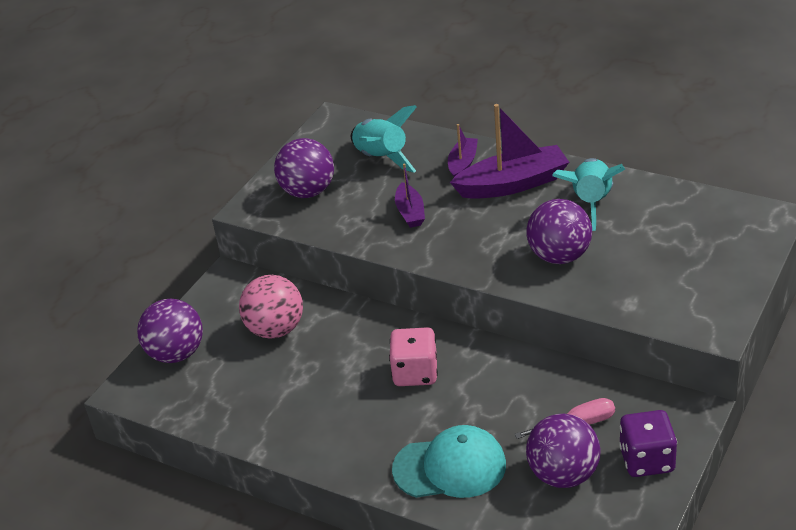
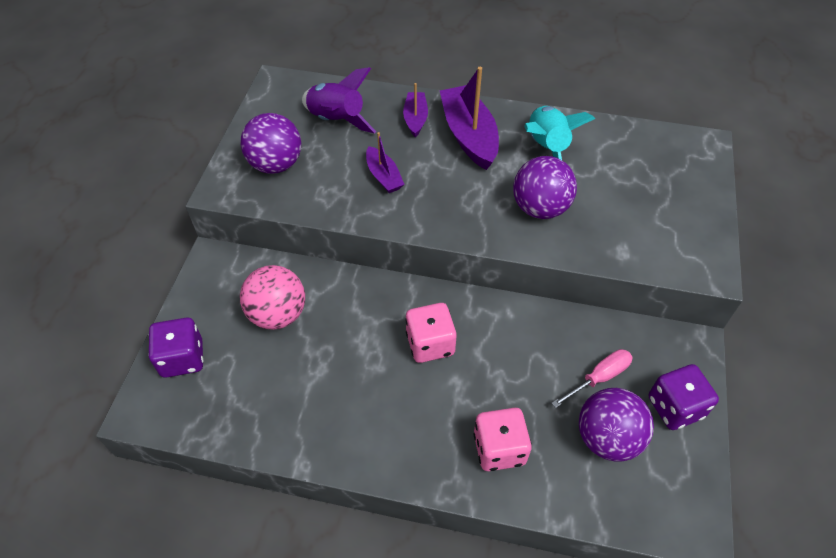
camera: 20 degrees left, 15 degrees up
purple ball [137,299,203,363] -> purple dice [148,317,204,378]
turquoise rocket [351,105,417,173] -> purple rocket [302,67,376,133]
turquoise cap [392,425,506,498] -> pink dice [474,408,532,471]
purple boat [450,104,569,199] -> purple boat turned 75 degrees counterclockwise [440,67,499,170]

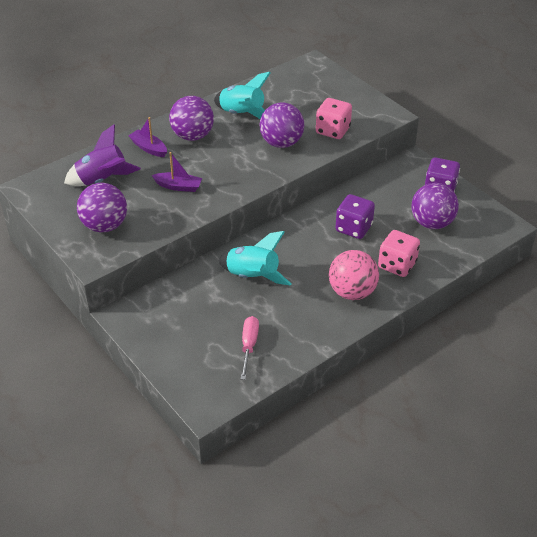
camera: 50 degrees left, 10 degrees down
purple dice [148,317,204,378] -> purple dice moved to [335,194,375,239]
pink ball [240,265,305,330] -> pink ball moved to [329,250,379,300]
pink dice [405,303,457,363] -> pink dice moved to [316,98,352,139]
purple boat [440,67,499,170] -> purple ball [169,96,214,141]
pink screwdriver [551,349,633,408] -> pink screwdriver moved to [241,316,259,380]
none -> turquoise rocket [219,231,292,286]

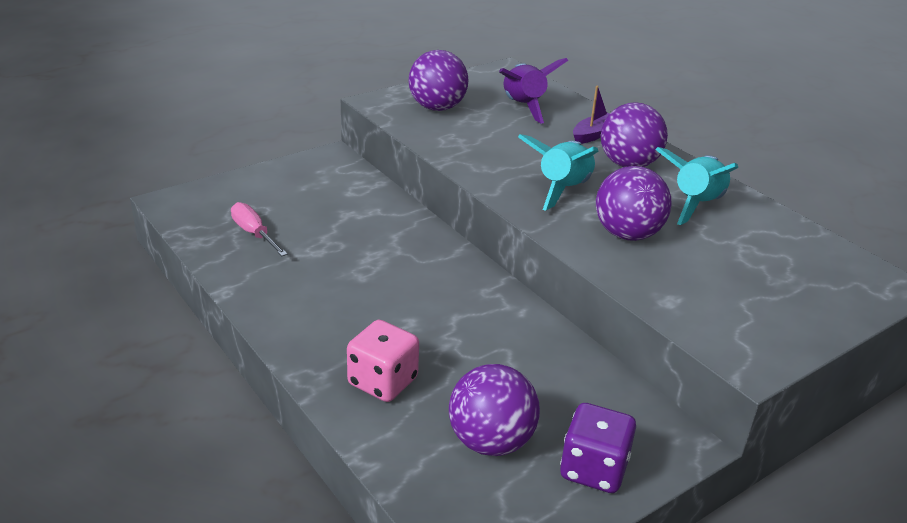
camera: 90 degrees right, 10 degrees down
purple boat [151,152,202,192] -> none
turquoise rocket [219,231,292,286] -> turquoise rocket moved to [518,134,598,211]
pink screwdriver [241,316,259,380] -> pink screwdriver turned 135 degrees counterclockwise [231,202,288,256]
pink dice [316,98,352,139] -> none
pink ball [329,250,379,300] -> none
purple dice [335,194,375,239] -> none

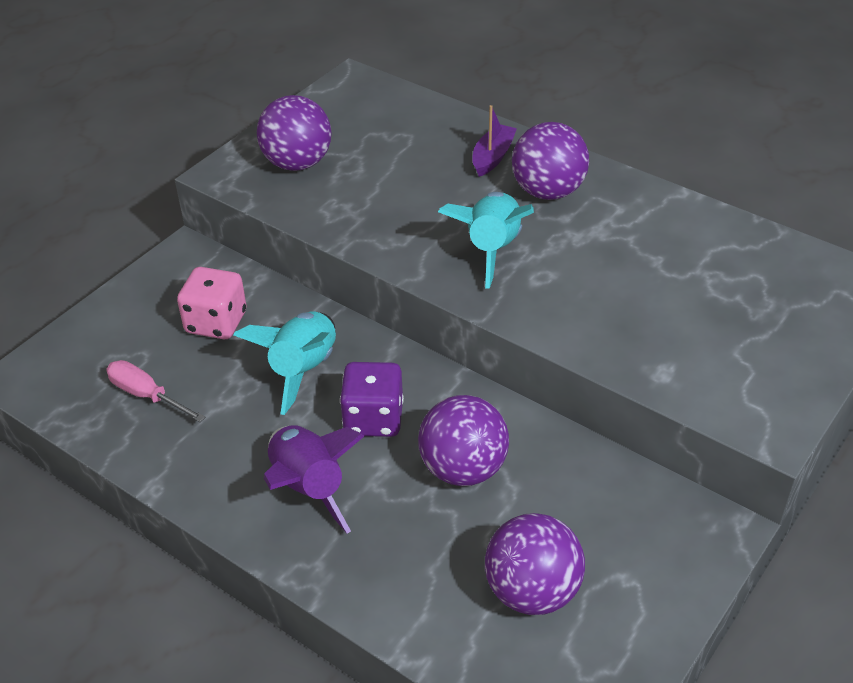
camera: 15 degrees left, 10 degrees up
pink dice [347,320,419,402] -> pink dice moved to [177,267,247,339]
purple rocket [499,58,568,124] -> purple rocket moved to [264,425,365,534]
purple dice [560,403,636,493] -> purple dice moved to [340,362,404,437]
purple ball [596,166,671,241] -> purple ball moved to [418,395,509,486]
turquoise rocket [655,147,738,225] -> turquoise rocket moved to [234,311,336,415]

